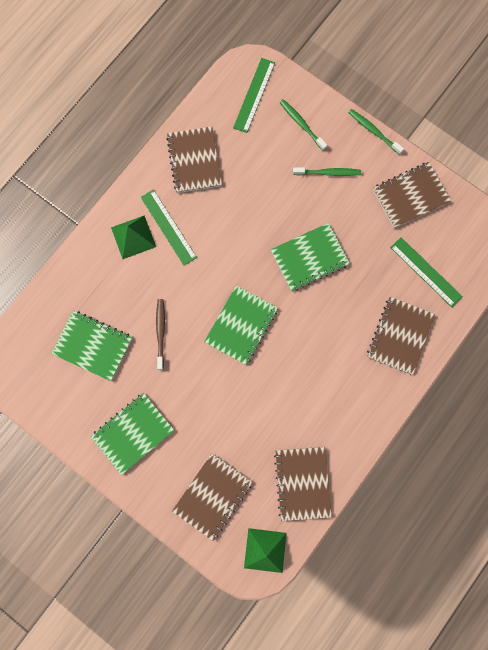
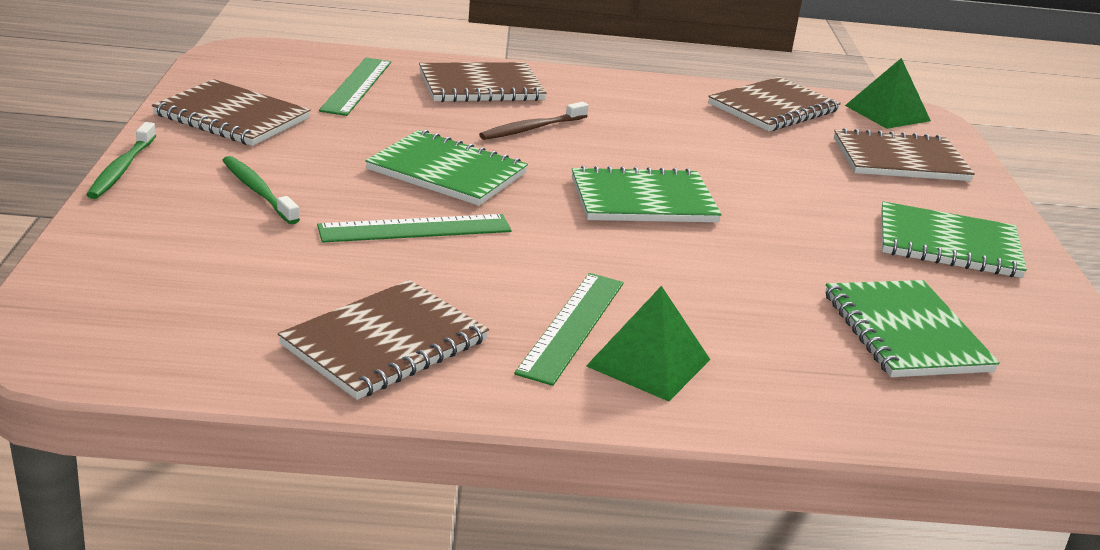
camera: 130 degrees left, 50 degrees down
brown toothbrush [156,299,165,370] -> brown toothbrush moved to [479,102,589,140]
green ruler [233,58,275,133] -> green ruler moved to [317,214,512,242]
green toothbrush [280,99,327,151] -> none

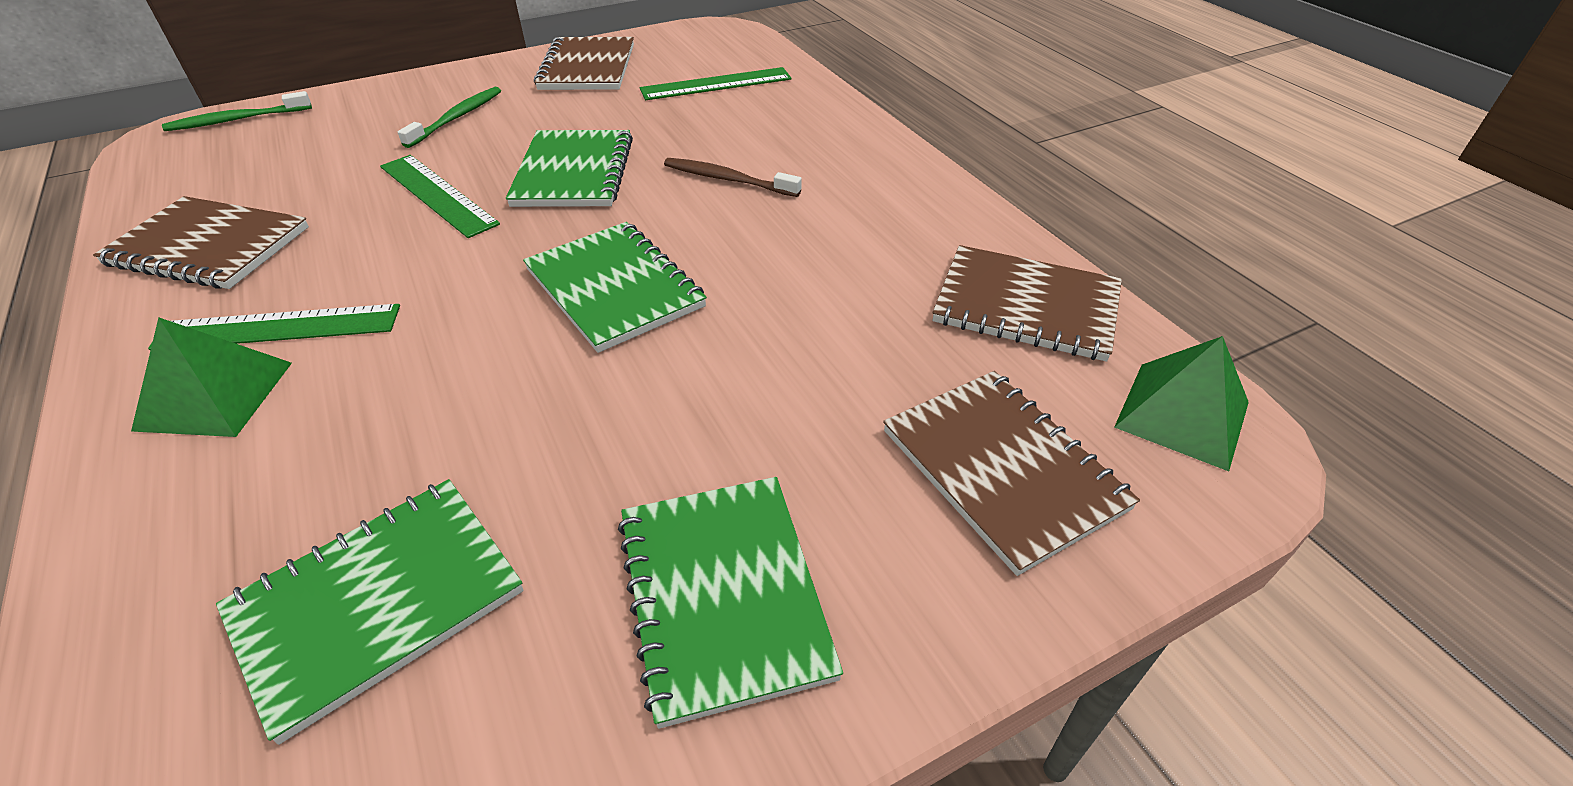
camera: 65 degrees right, 15 degrees up
green toothbrush [86,122,156,199] -> green toothbrush moved to [162,91,312,131]
brown notebook [419,62,547,102] -> none

